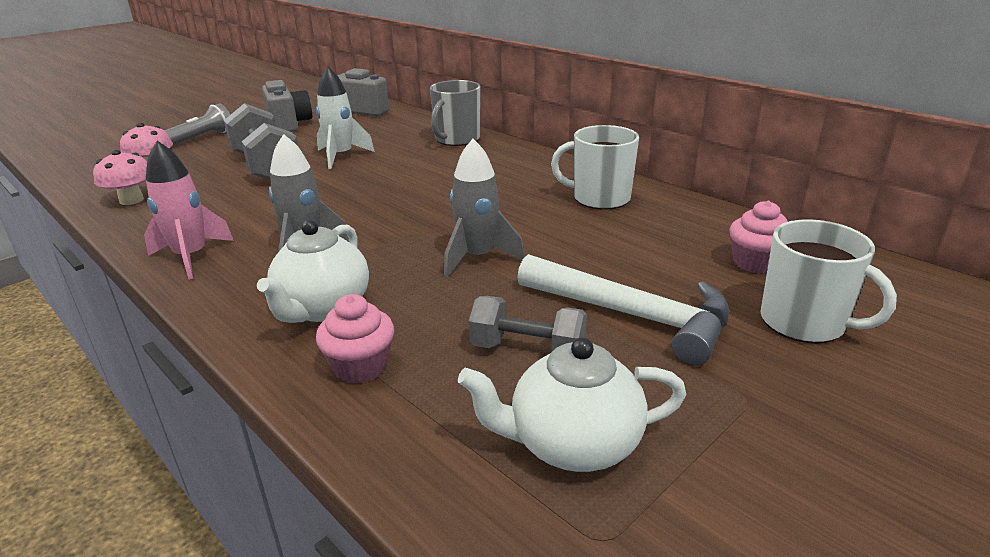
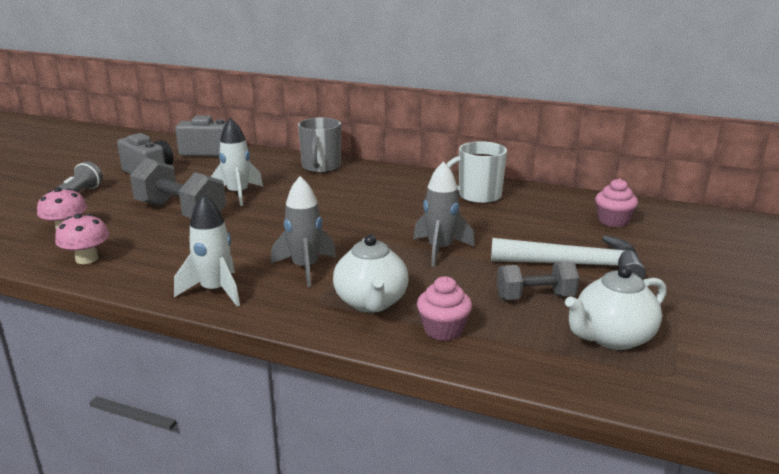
camera: 25 degrees left, 5 degrees down
pink rocket [144,141,234,280] -> white rocket [174,194,240,306]
white mug [760,219,897,344] -> none

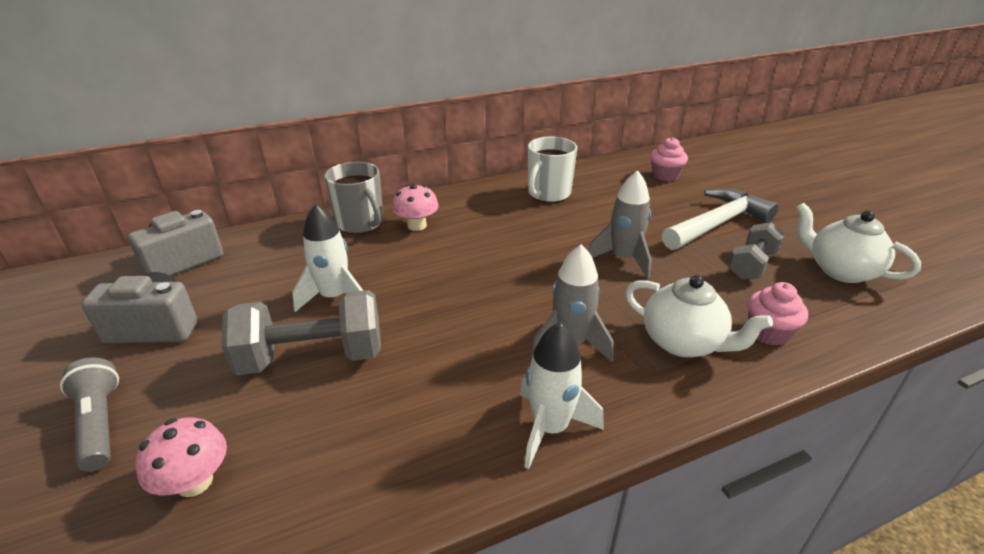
camera: 45 degrees left, 10 degrees up
pink mushroom [55,213,109,264] -> pink mushroom moved to [392,184,439,231]
white teapot [565,265,667,350] -> white teapot turned 120 degrees clockwise [796,203,921,283]

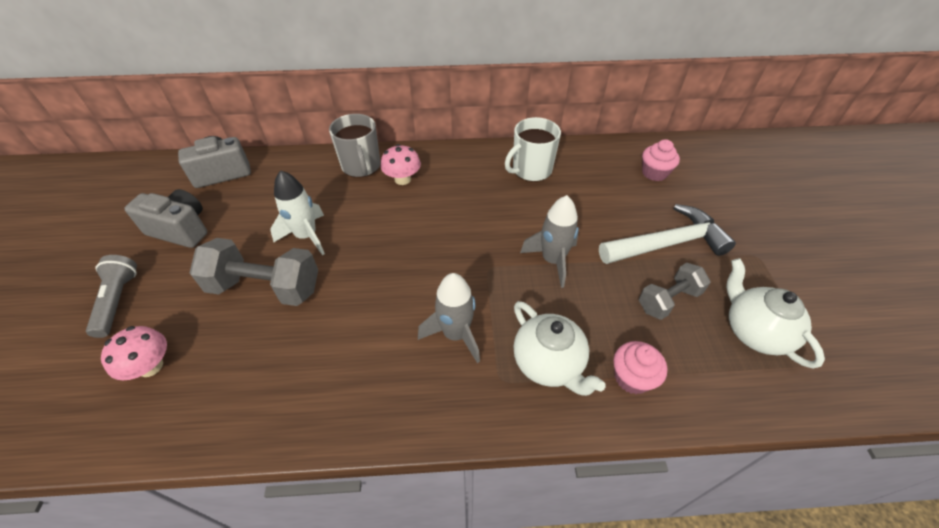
camera: 20 degrees right, 15 degrees up
white rocket [520,322,604,469] -> none

